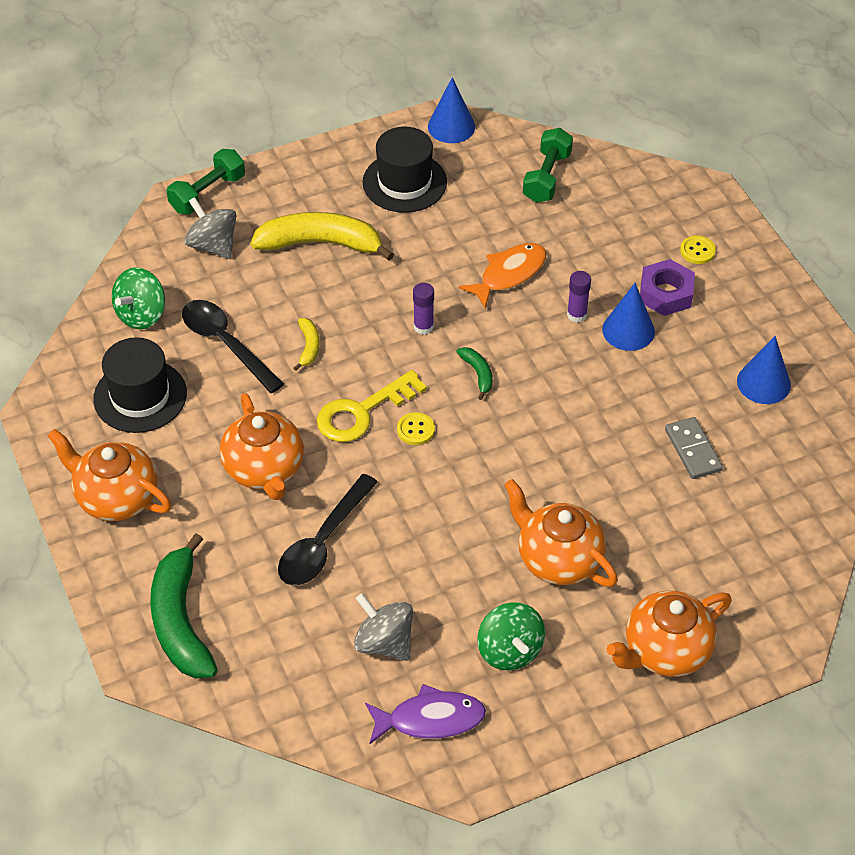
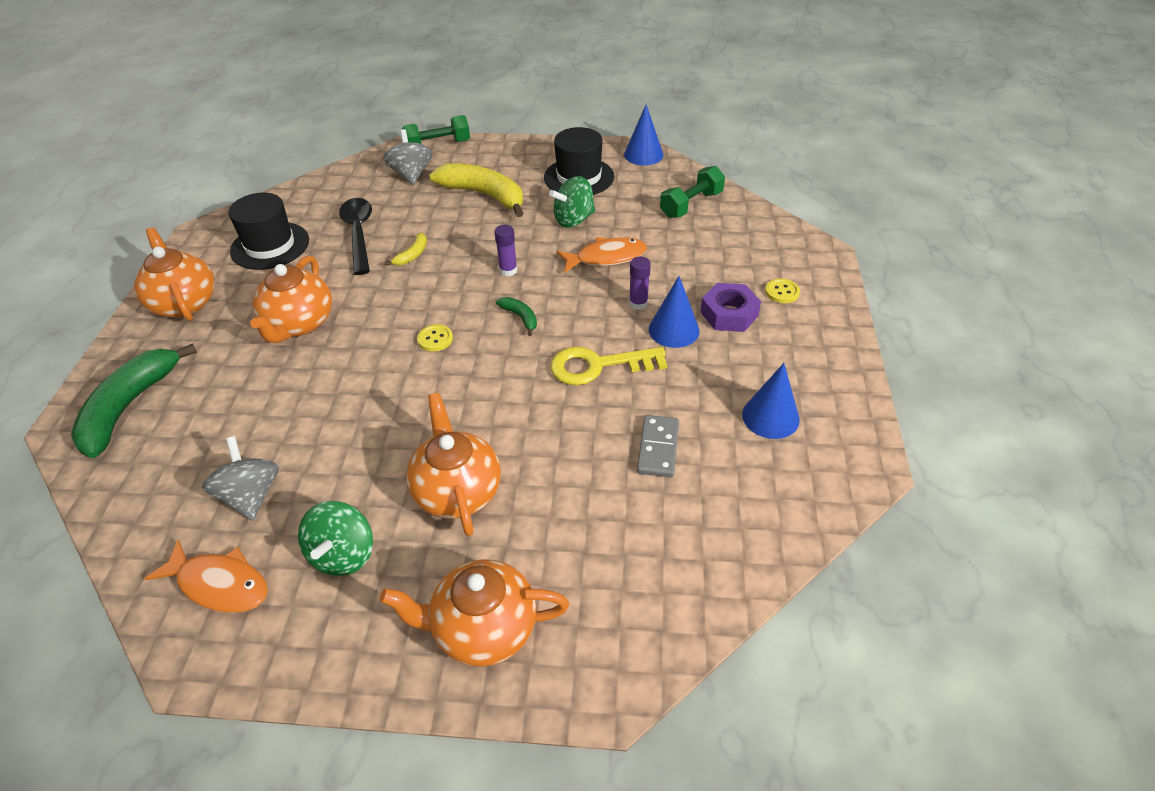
camera: 30 degrees right, 5 degrees down
green spinning top [112,268,165,330] -> green spinning top moved to [549,176,595,228]
black spoon [278,474,378,585] -> none
yellow key [317,370,427,442] -> yellow key moved to [551,347,667,385]
purple fish [365,684,486,744] -> orange fish [144,540,268,613]
green banana [456,347,492,400] -> green banana turned 45 degrees counterclockwise [496,297,537,336]

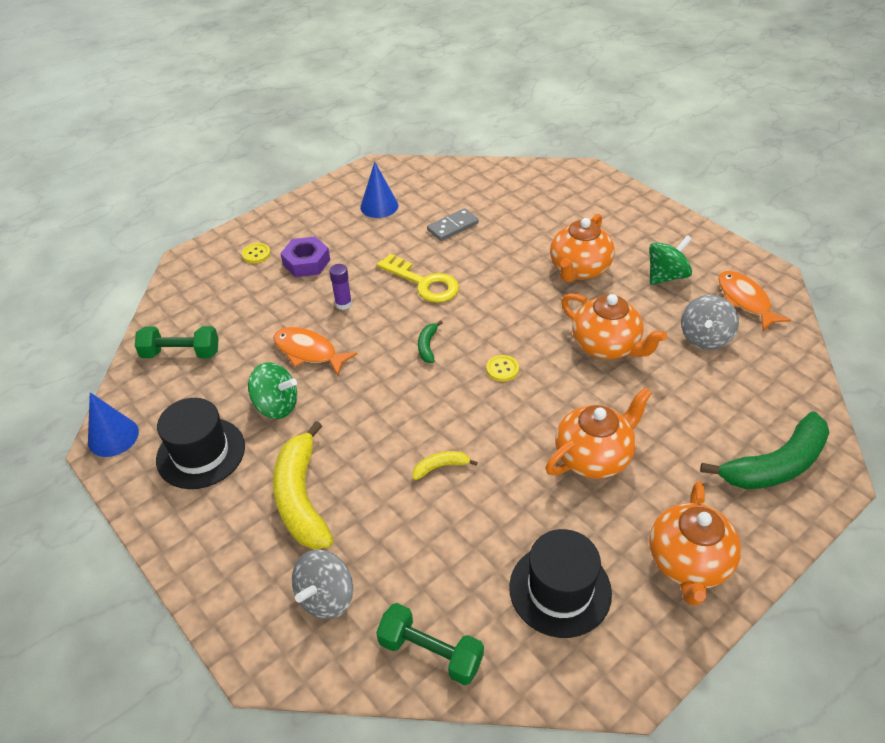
camera: 135 degrees left, 0 degrees up
black spoon [339,198,372,275] -> none
orange teapot [380,559,569,667] -> orange teapot moved to [561,293,667,359]
green dumbbell [402,115,470,144] -> green dumbbell moved to [376,603,484,685]
purple glue stick [494,225,518,276] -> none
blue cone [649,276,700,348] -> none

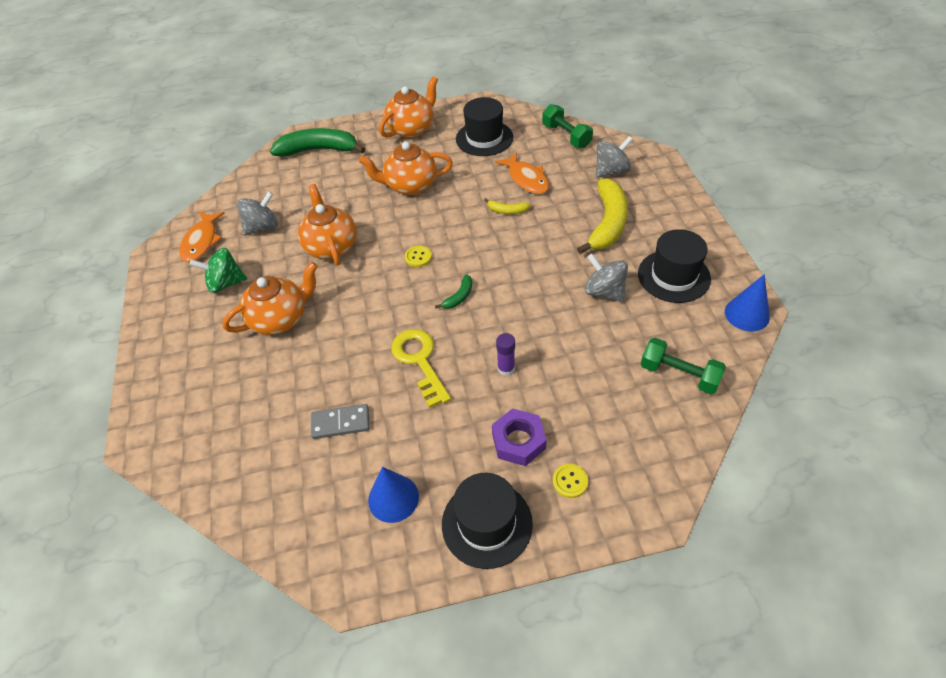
camera: 150 degrees left, 5 degrees up
green spinning top [248,362,297,419] -> grey spinning top [585,253,628,302]
orange fish [273,327,357,376] -> orange fish moved to [495,152,549,194]
none -> black hat [442,473,533,569]

